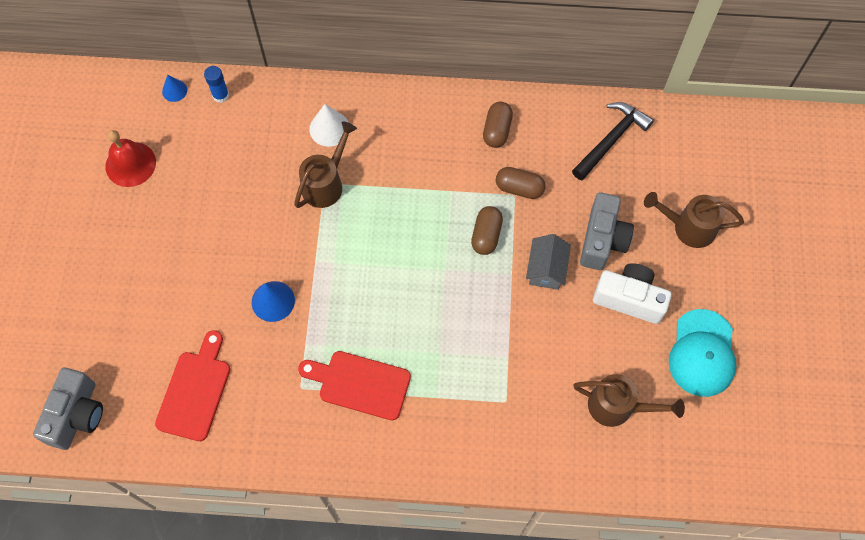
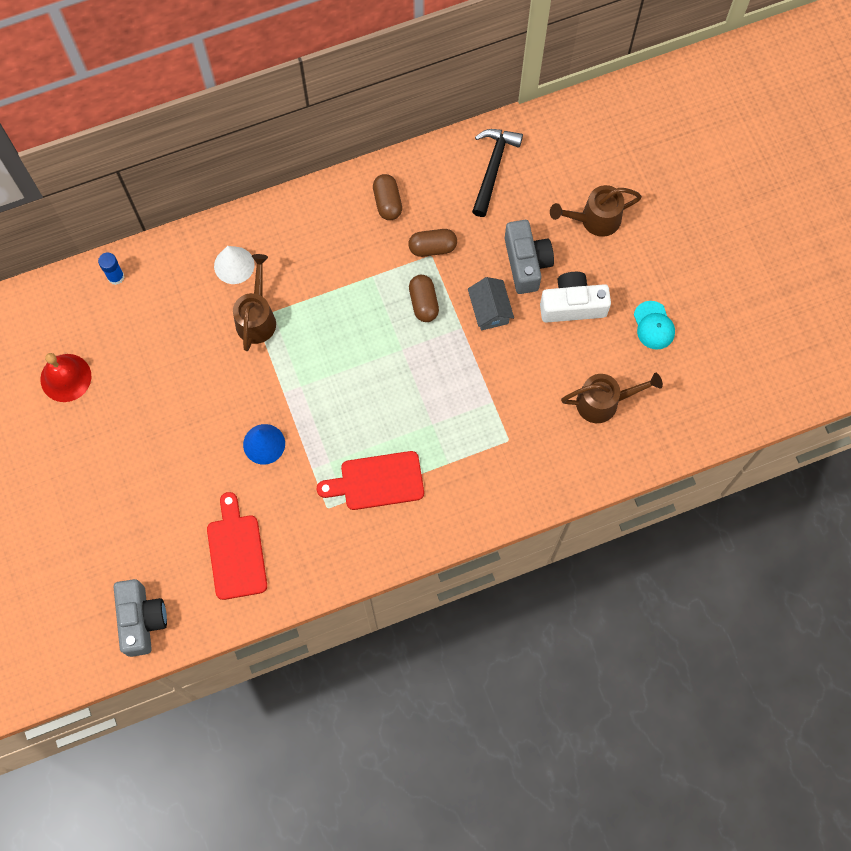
camera: 25 degrees left, 5 degrees up
blue cone [162,75,187,102] -> none
turquoise cap [669,309,736,397] -> turquoise cap [634,301,675,350], size x0.62

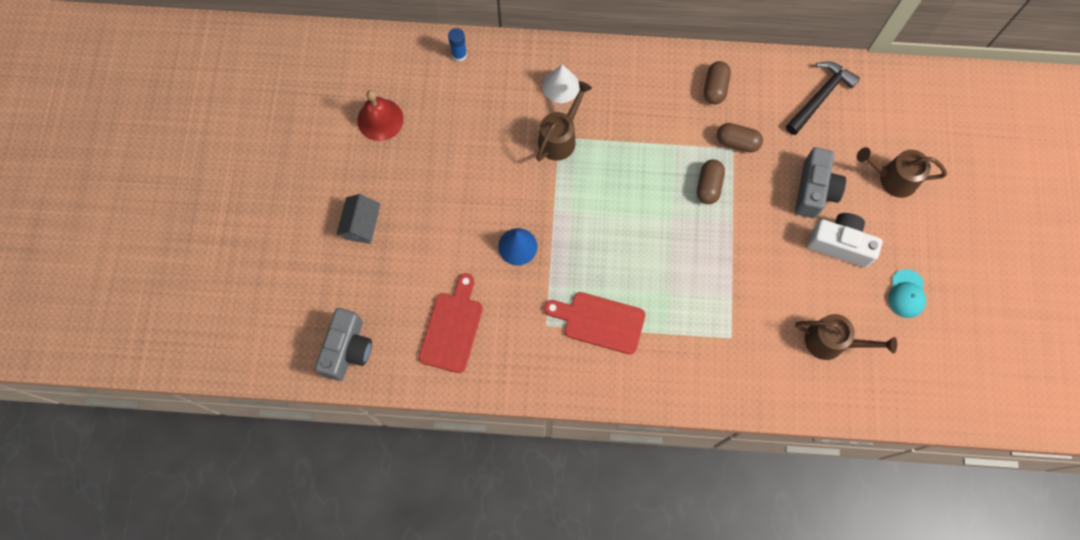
camera: 25 degrees right, 0 degrees up
grey house [468,277,514,331] -> grey house moved to [336,194,380,244]

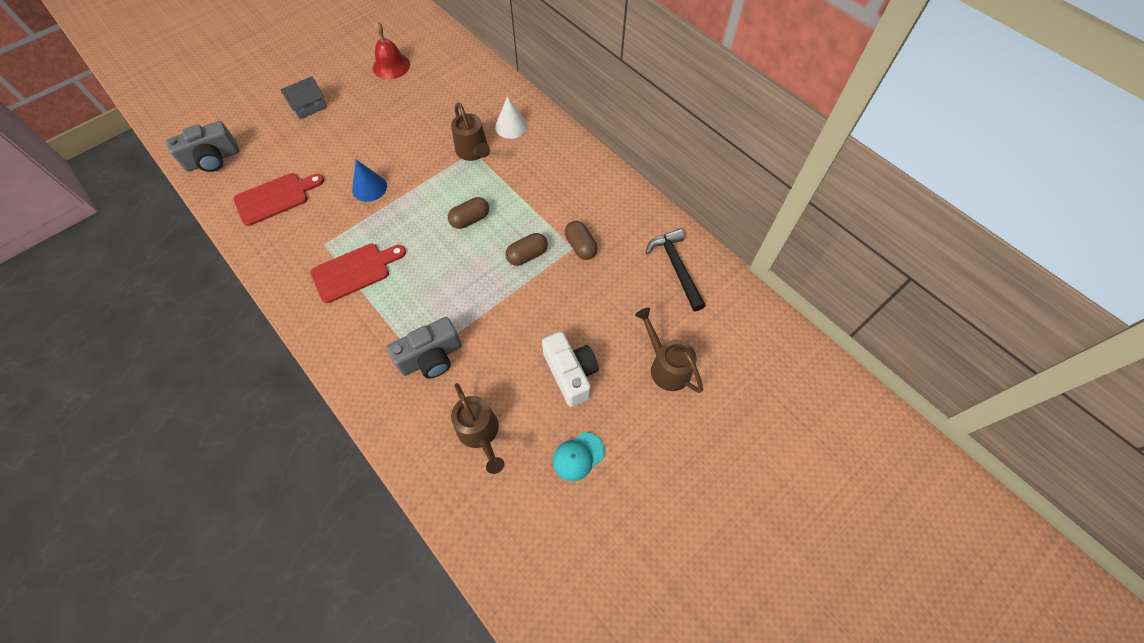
camera: 45 degrees right, 10 degrees down
blue glue stick [448,28,467,62] -> none
brown watering can [536,81,592,161] -> brown watering can turned 75 degrees clockwise [451,102,490,161]
red cutting board [544,292,646,354] -> red cutting board turned 90 degrees clockwise [311,244,406,303]
brown capsule [704,61,731,104] -> brown capsule moved to [448,197,489,229]
black hammer [786,61,860,135] -> black hammer turned 105 degrees counterclockwise [645,229,706,311]
grey camera [795,147,846,218] -> grey camera moved to [387,317,462,378]

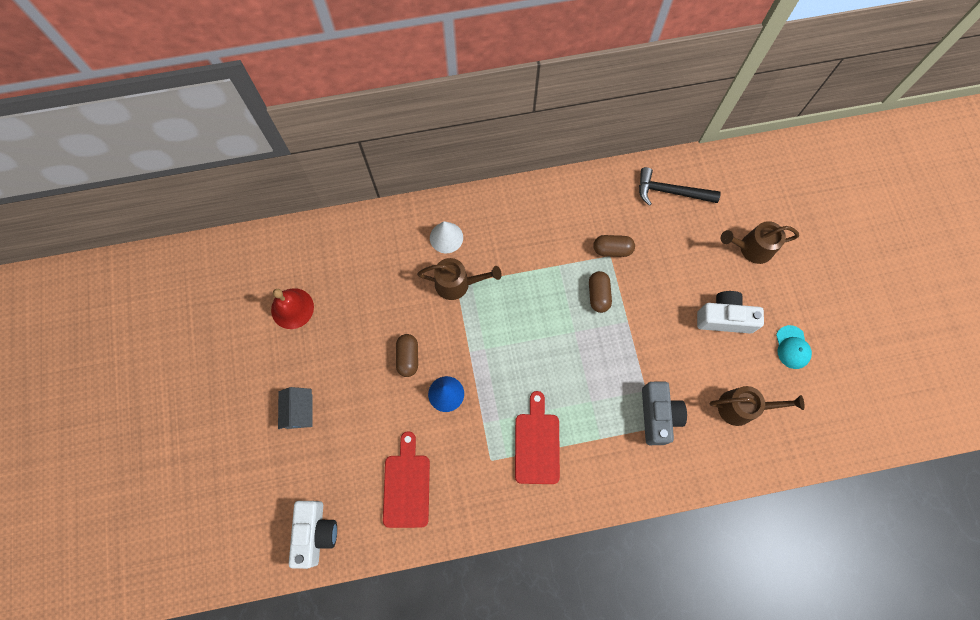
camera: 60 degrees left, 10 degrees up
grey camera [166,121,239,172] -> white camera [289,501,337,569]
brown capsule [448,197,489,229] -> brown capsule moved to [396,334,418,377]

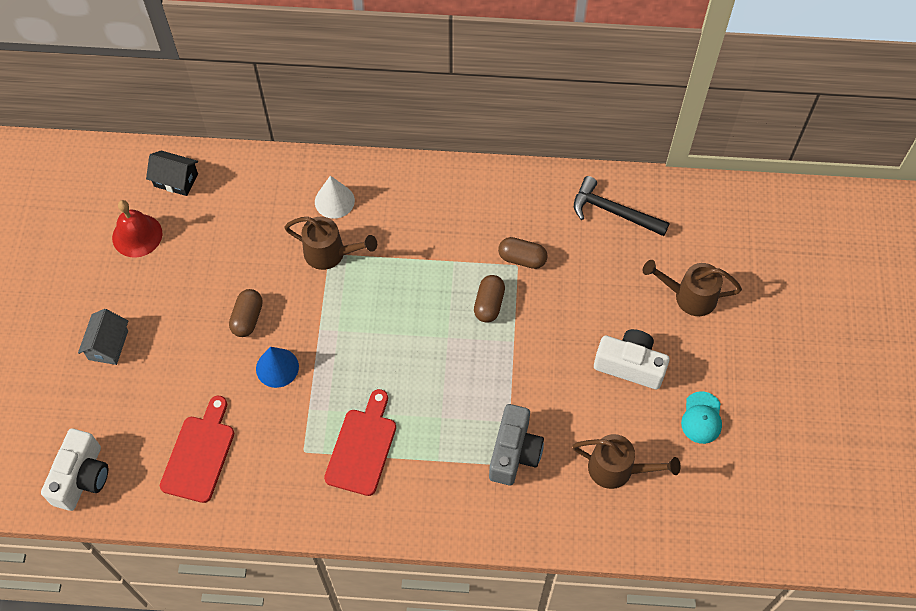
camera: 15 degrees right, 10 degrees down
none -> black house [146,150,198,196]

